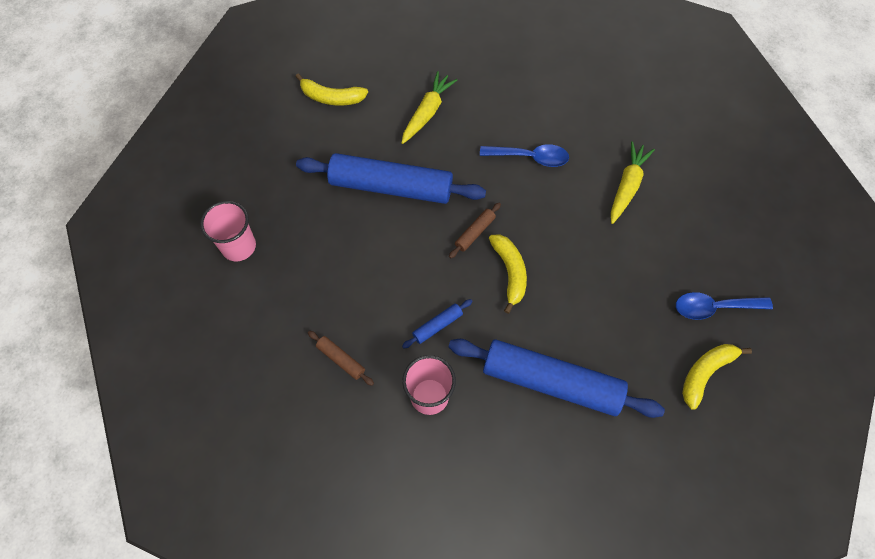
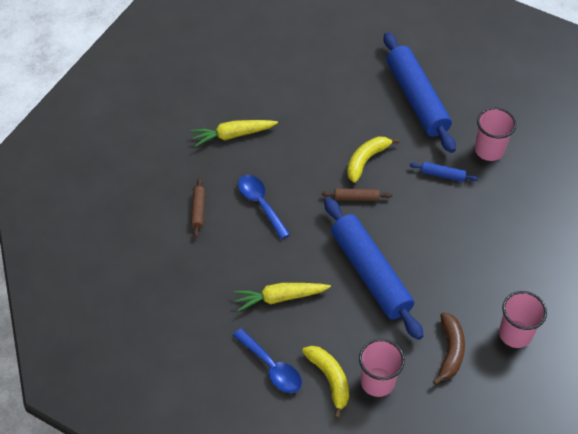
camera: 130 degrees left, 10 degrees down
brown rolling pin [308,331,374,386] -> brown rolling pin moved to [191,178,205,238]
blue spoon [676,292,773,320] -> blue spoon moved to [233,328,302,393]
yellow banana [682,344,752,410] -> none
none -> pink cup [359,339,405,397]
none -> brown banana [433,312,465,385]

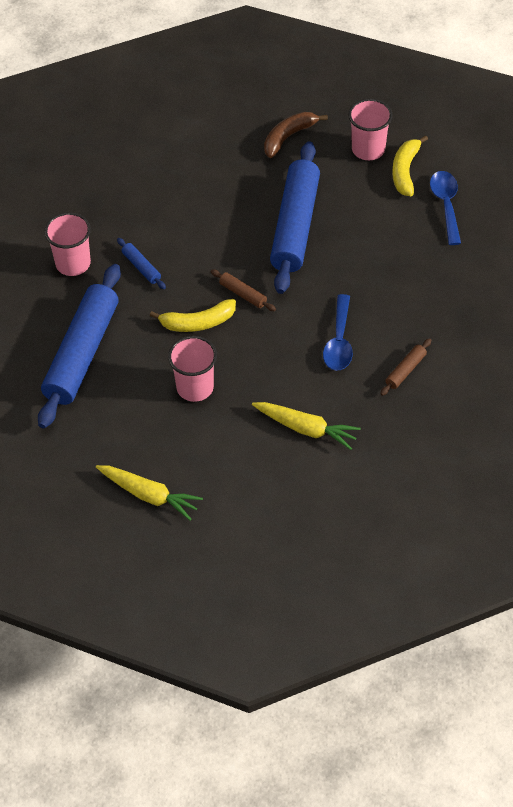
camera: 140 degrees left, 0 degrees up
yellow carrot [233,283,331,312] -> yellow carrot moved to [96,465,203,521]
pink cup [499,291,547,348] -> pink cup moved to [168,336,217,402]

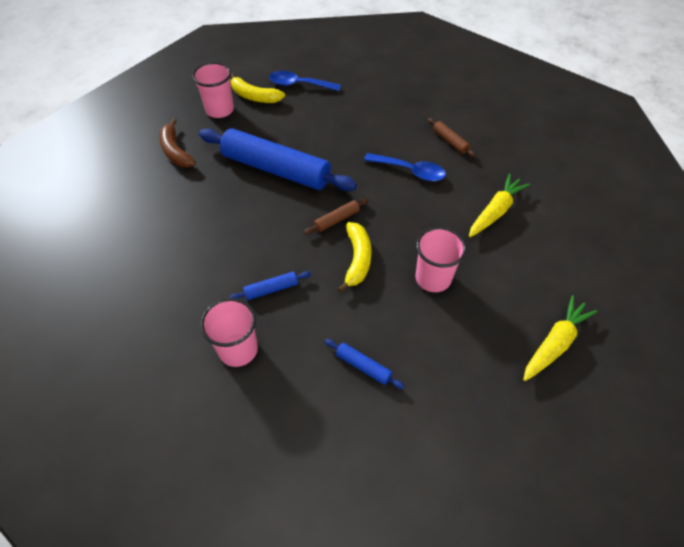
camera: 75 degrees left, 0 degrees up
blue rolling pin [38,264,121,429] -> blue rolling pin [325,339,405,389], size x0.41

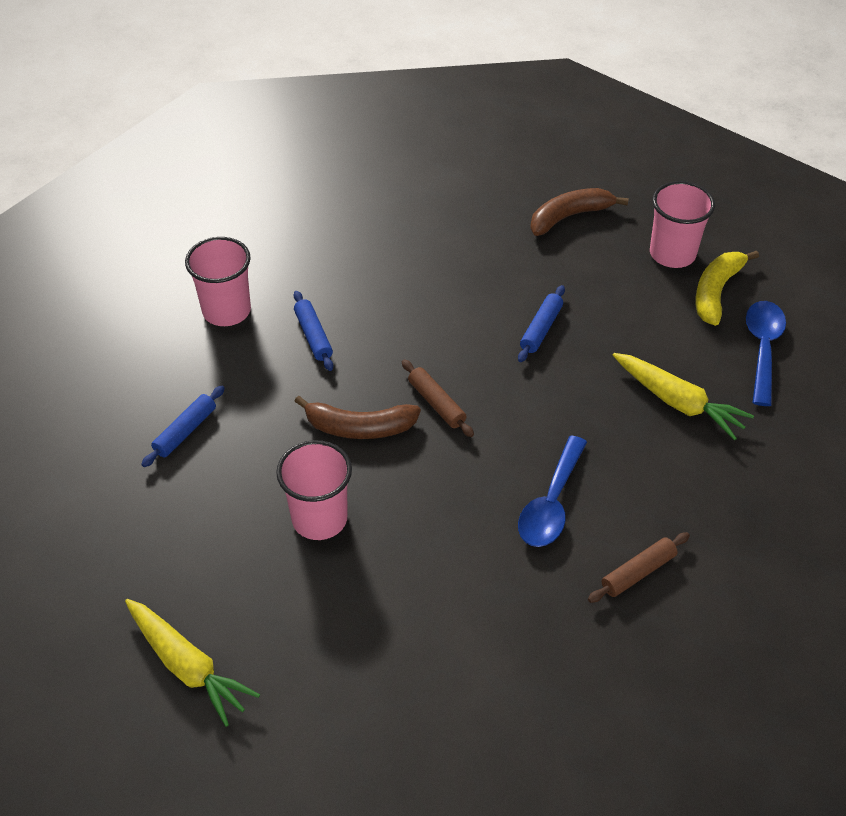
camera: 90 degrees right, 5 degrees down
blue rolling pin [199,129,357,191] -> blue rolling pin [518,285,565,362], size x0.41
yellow banana [338,222,372,292] -> brown banana [294,396,421,439]
yellow carrot [469,174,530,237] -> yellow carrot moved to [613,353,754,440]

